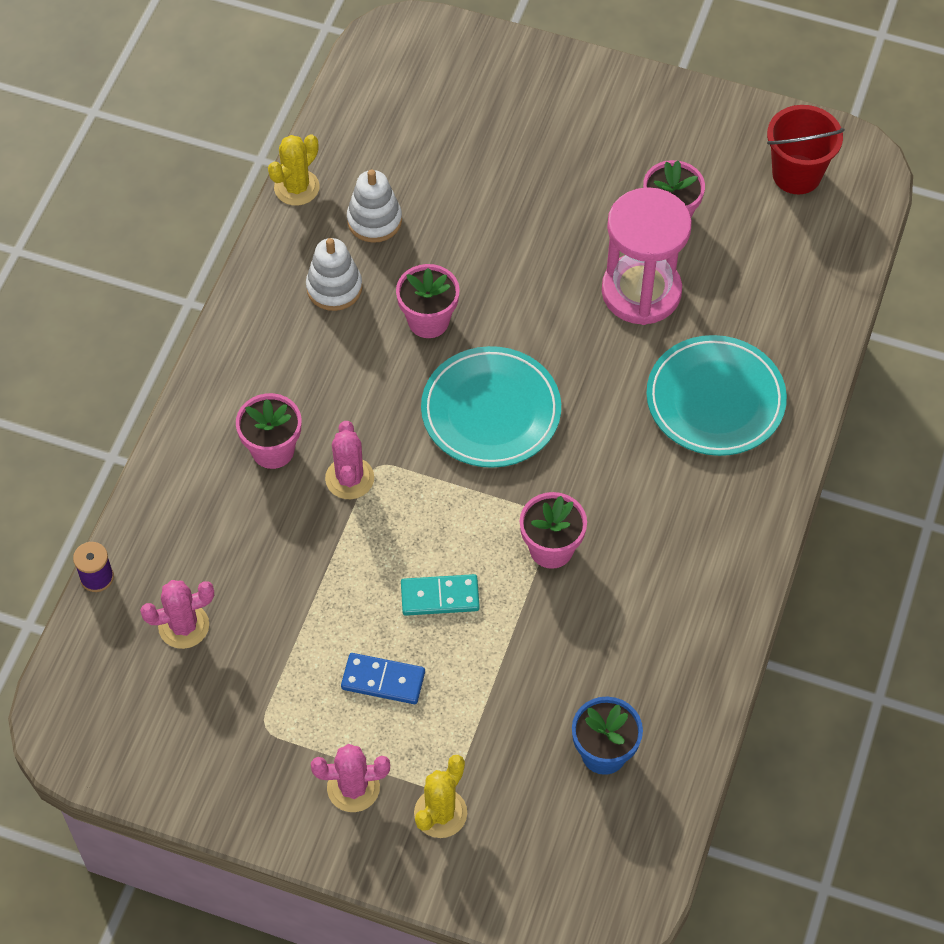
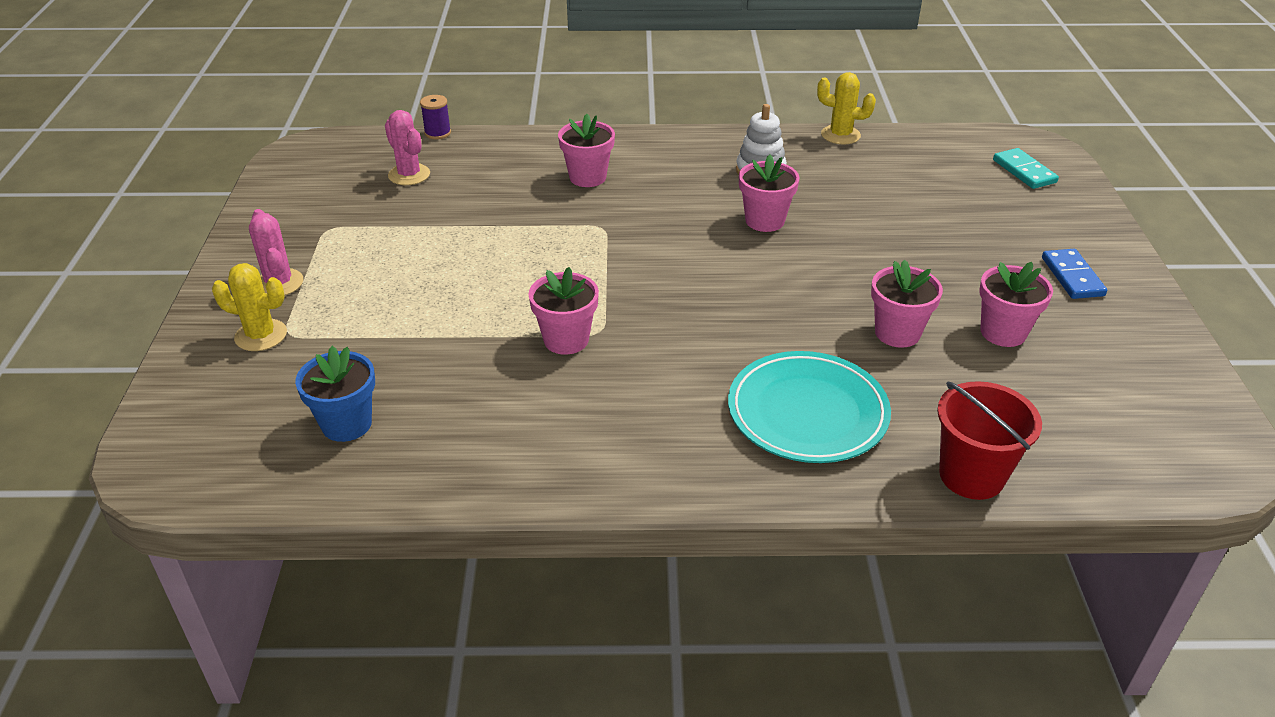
camera: 70 degrees right, 20 degrees down
pink cactus [325,421,374,499] -> none
blue domino [341,653,425,704] -> blue domino moved to [1042,249,1107,299]
white stacking toy [347,169,402,243] -> none
turquoise domino [401,574,480,616] -> turquoise domino moved to [993,148,1059,189]
turquoise plate [421,346,561,468] -> none
pink hourglass [602,187,692,325] -> pink flower pot [871,260,943,348]
red bucket [767,105,845,194] -> red bucket moved to [937,381,1042,500]

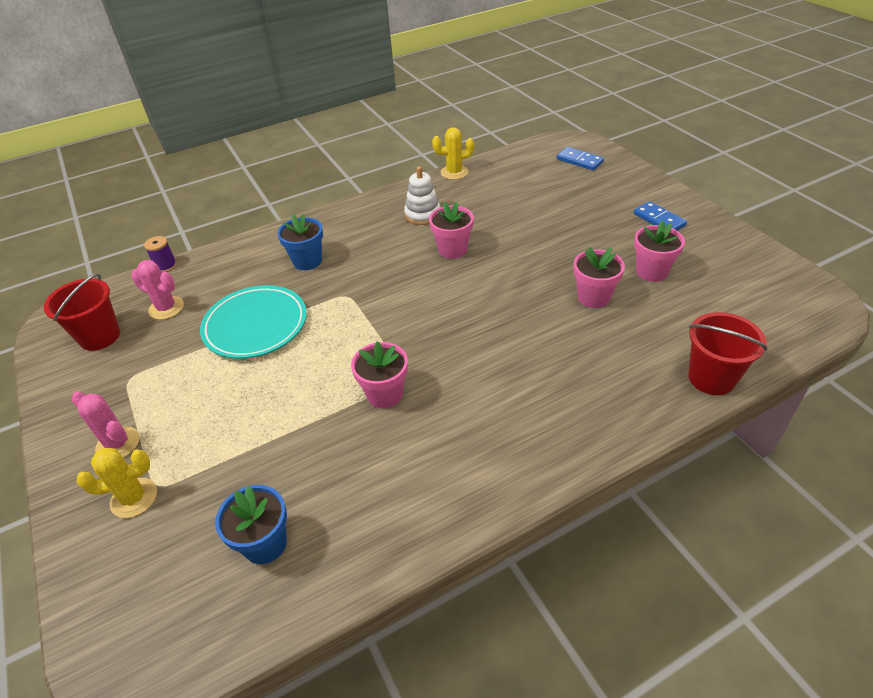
camera: 25 degrees left, 5 degrees up
pink flower pot [558,114,615,187] -> blue flower pot [277,214,323,270]
turquoise plate [728,351,891,463] -> turquoise plate moved to [200,285,307,359]
turquoise domino [993,148,1059,189] -> blue domino [557,147,604,170]
none -> red bucket [44,273,120,351]

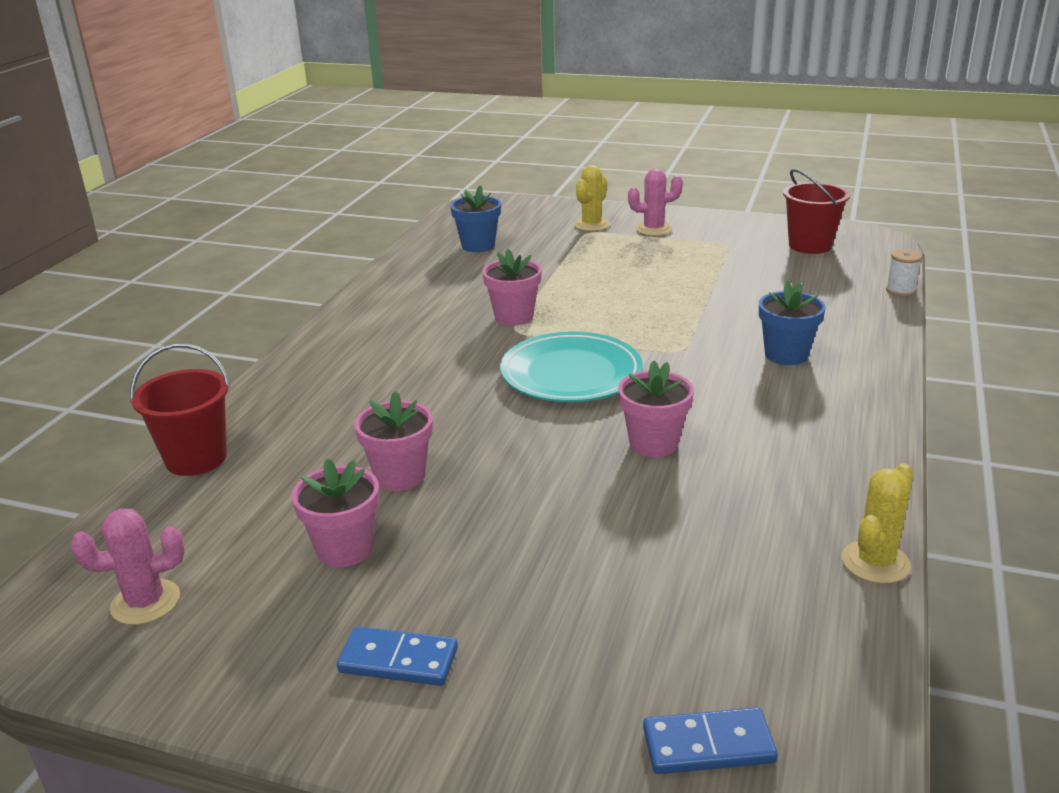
camera: 135 degrees right, 15 degrees down
pink cactus [131,260,184,320] -> pink cactus moved to [71,509,184,625]
purple spool [144,236,177,273] -> white spool [886,249,922,296]
turquoise plate [200,285,307,359] -> turquoise plate moved to [500,332,643,402]
white stacking toy [404,166,441,225] -> none

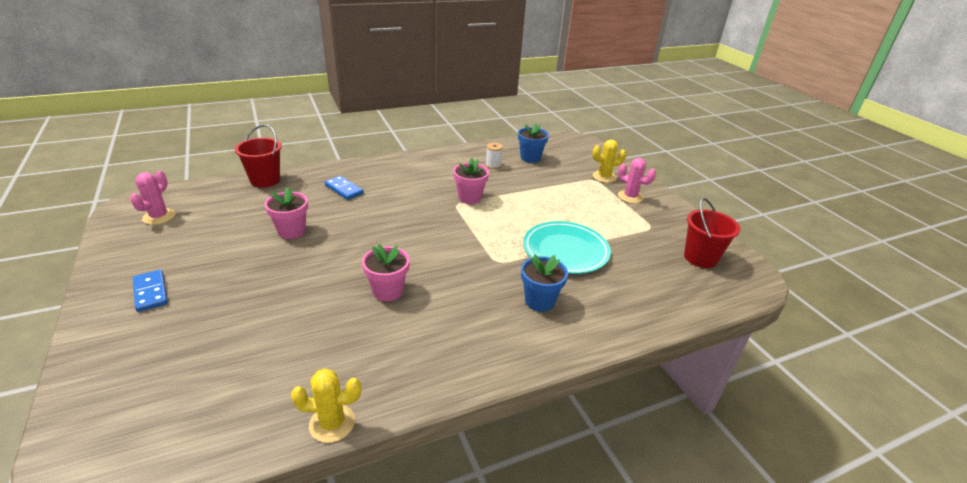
camera: 45 degrees right, 5 degrees up
pink cactus [71,509,184,625] -> pink cactus turned 75 degrees clockwise [130,171,175,225]
pink flower pot [292,458,379,567] -> none
turquoise plate [500,332,643,402] -> turquoise plate moved to [523,221,611,274]
blue domino [643,707,778,774] -> blue domino moved to [324,176,364,200]
white spool [886,249,922,296] -> white spool moved to [486,143,503,169]

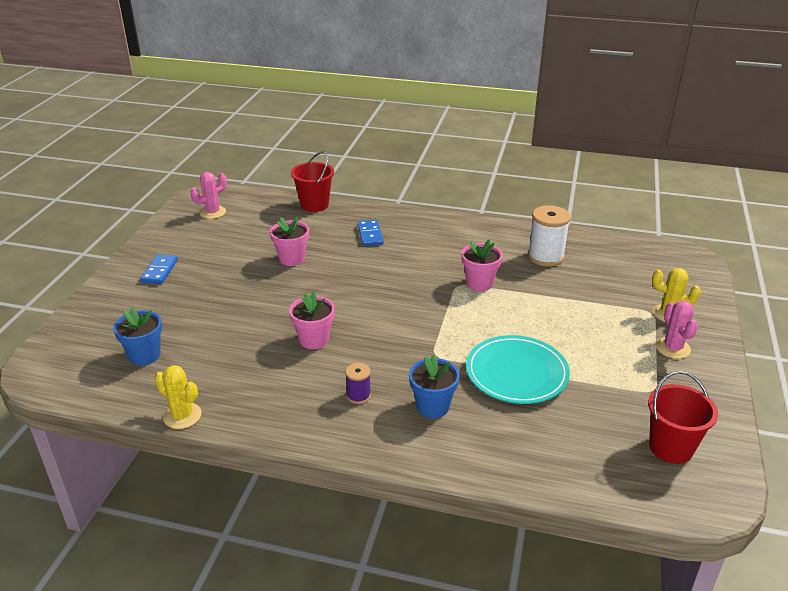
camera: 40 degrees right, 0 degrees up
white spool [486,143,503,169] -> white spool [528,205,571,267], size x1.87
blue flower pot [518,123,549,163] -> blue flower pot moved to [113,307,162,366]
none -> purple spool [345,363,371,404]

